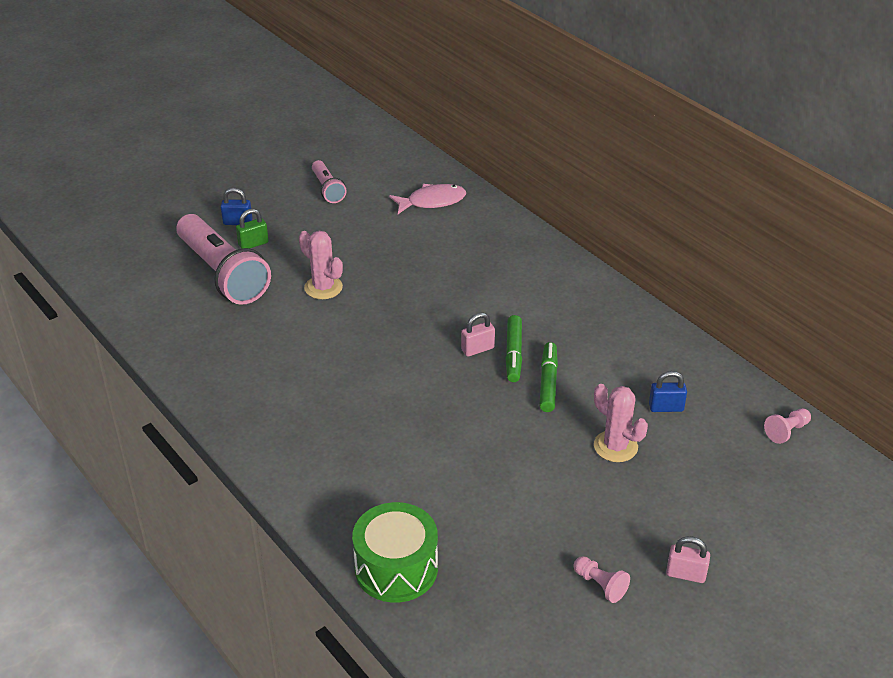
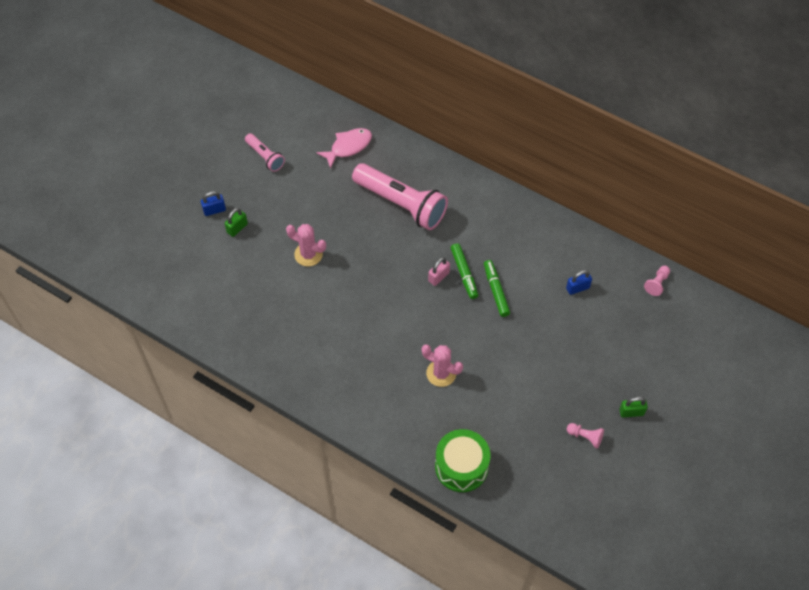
camera: 20 degrees left, 20 degrees up
pink flashlight [176,214,271,305] -> pink flashlight moved to [352,163,448,230]
pink cactus [594,384,648,462] -> pink cactus moved to [422,344,463,387]
pink padlock [666,536,710,583] -> green padlock [619,397,648,418]

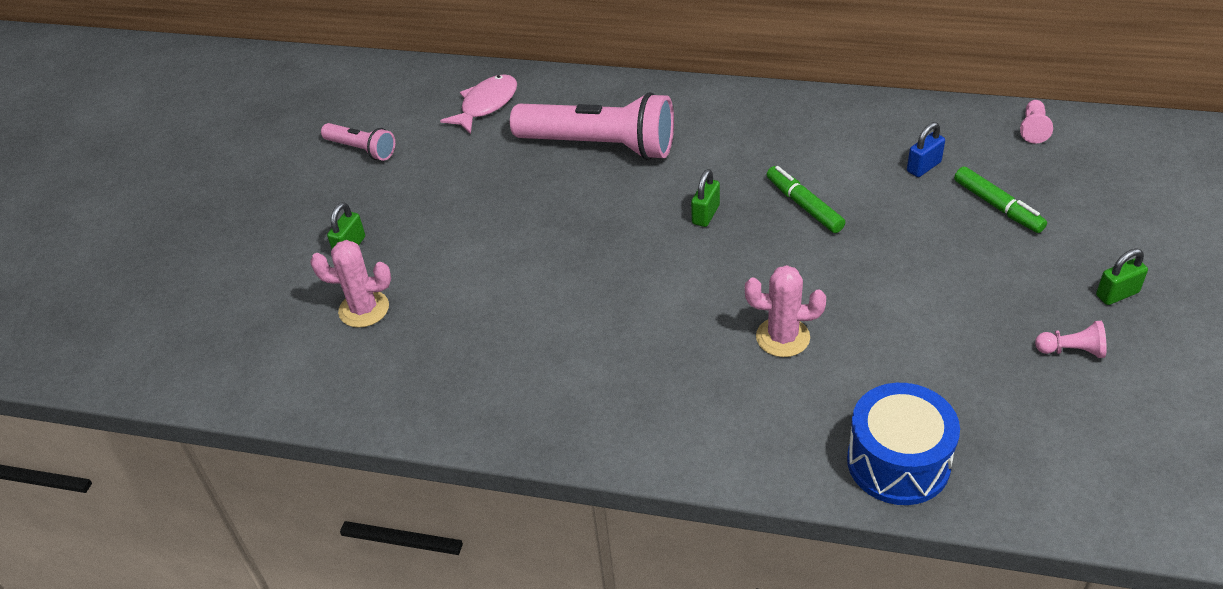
camera: 15 degrees left, 15 degrees down
blue padlock [201,191,226,216] -> none
pink cactus [286,224,326,266] -> pink cactus moved to [310,240,391,328]
pink padlock [428,257,450,286] -> green padlock [691,169,720,227]
green drum [435,429,490,492] -> blue drum [847,383,960,505]
green marker [451,243,478,299] -> green marker moved to [954,166,1047,233]

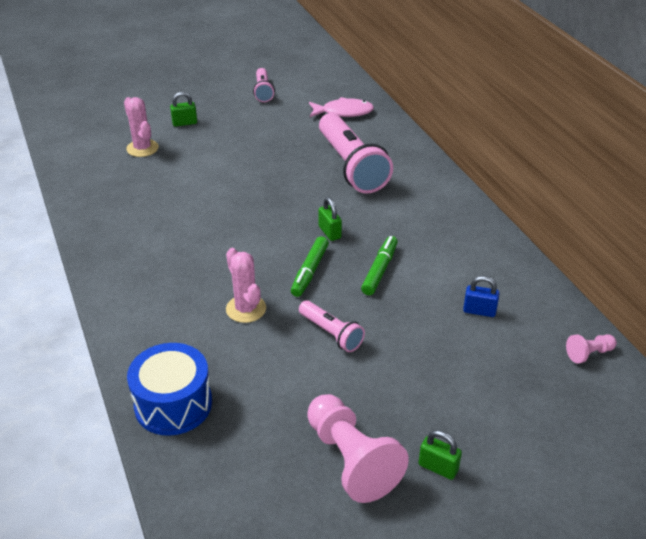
camera: 50 degrees right, 5 degrees down
green padlock [691,169,720,227] -> green padlock turned 75 degrees clockwise [319,197,342,241]
green marker [954,166,1047,233] -> green marker moved to [291,236,329,297]
pink pawn [1035,321,1107,358] -> pink pawn [307,394,409,503], size x2.13
none -> pink flashlight [299,300,365,352]

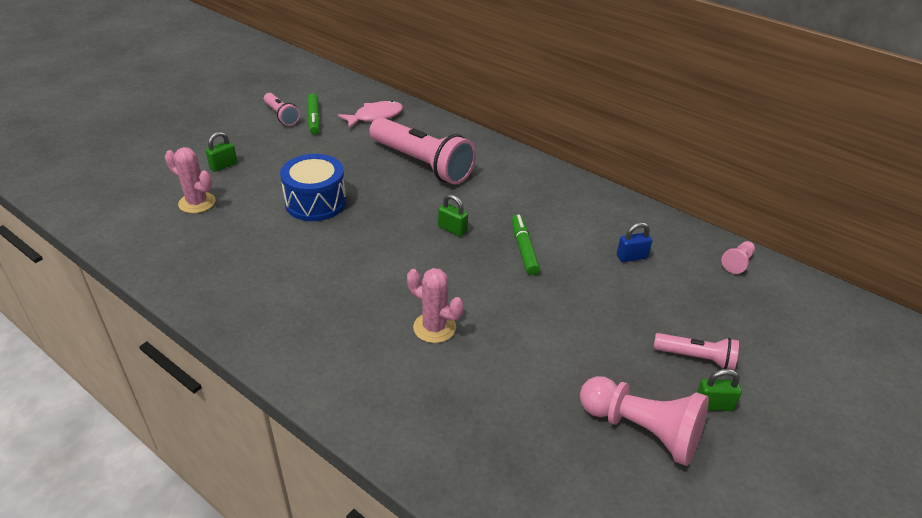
camera: 30 degrees left, 0 degrees up
blue drum [127,343,212,436] -> blue drum moved to [280,154,346,221]
green marker [291,236,329,297] -> green marker moved to [307,93,320,134]
pink flashlight [299,300,365,352] -> pink flashlight moved to [654,333,739,370]

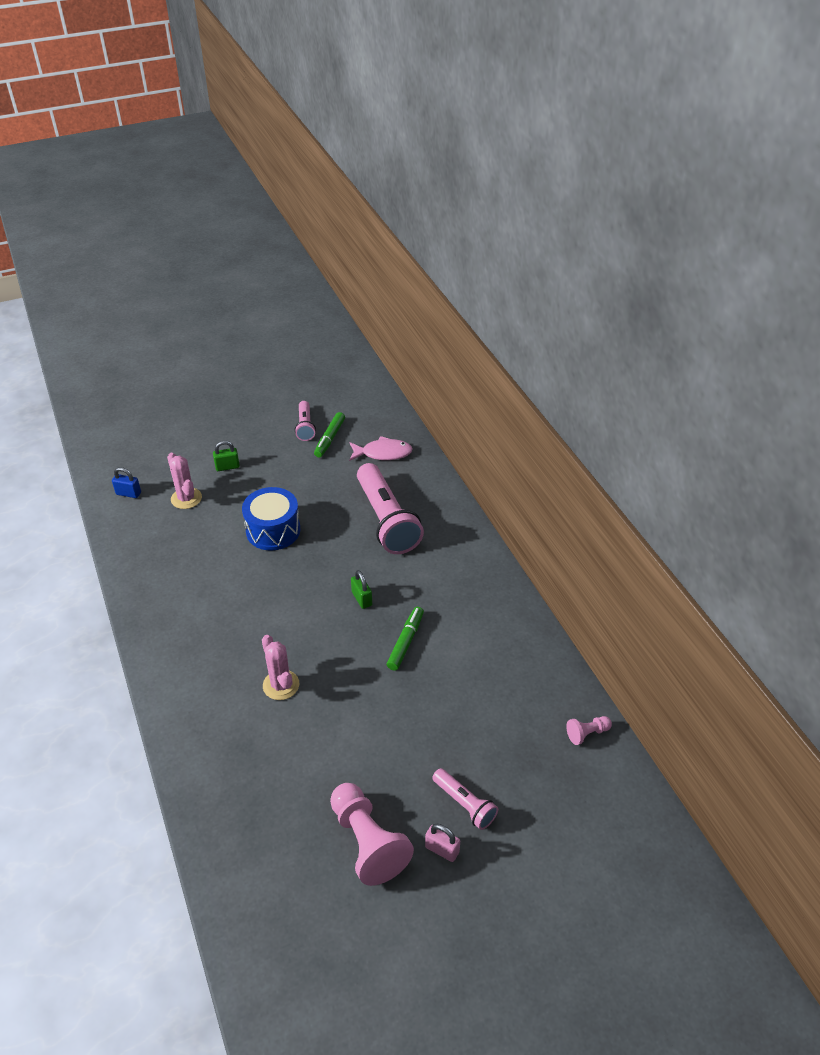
camera: 30 degrees right, 5 degrees up
blue padlock [617,222,652,262] -> blue padlock moved to [112,467,141,498]
green padlock [697,369,742,411] -> pink padlock [425,824,460,862]

